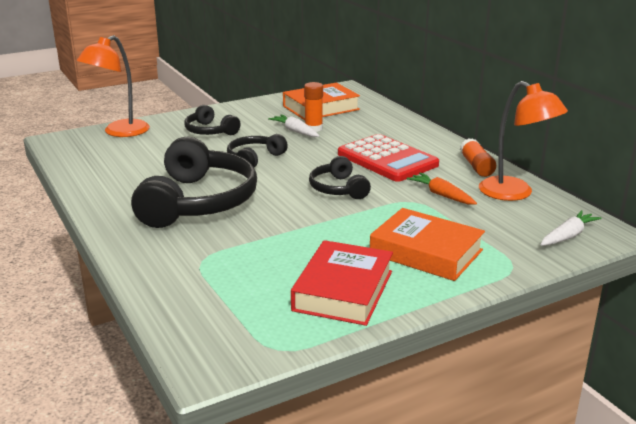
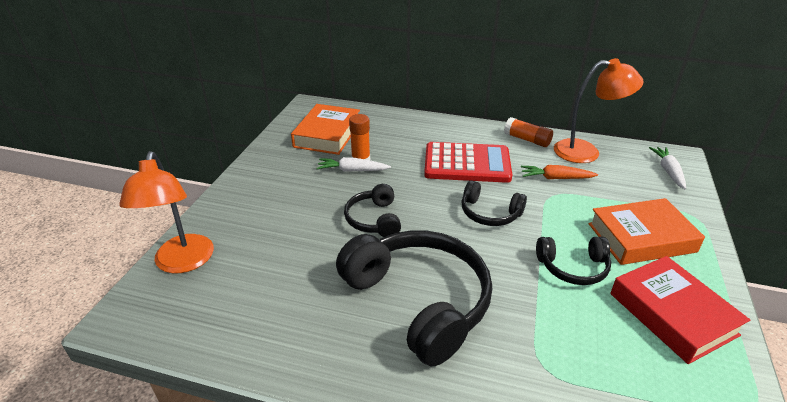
camera: 45 degrees left, 10 degrees up
black headphones [184,105,240,135] -> black headphones moved to [536,237,611,285]

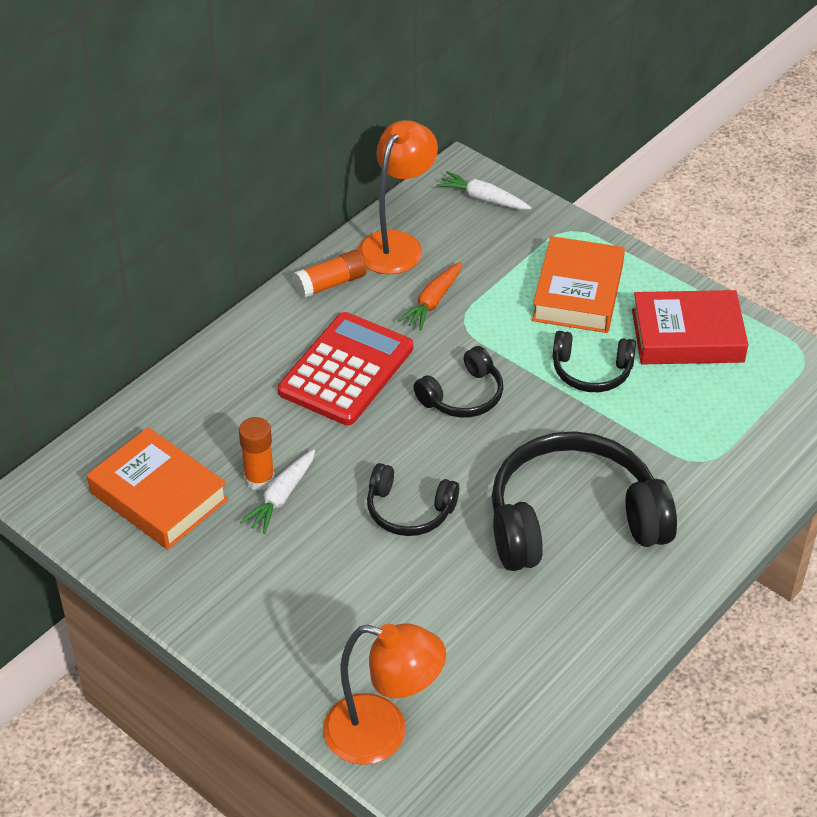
camera: 65 degrees left, 10 degrees up
black headphones [536,237,611,285] -> black headphones turned 75 degrees clockwise [552,331,636,392]

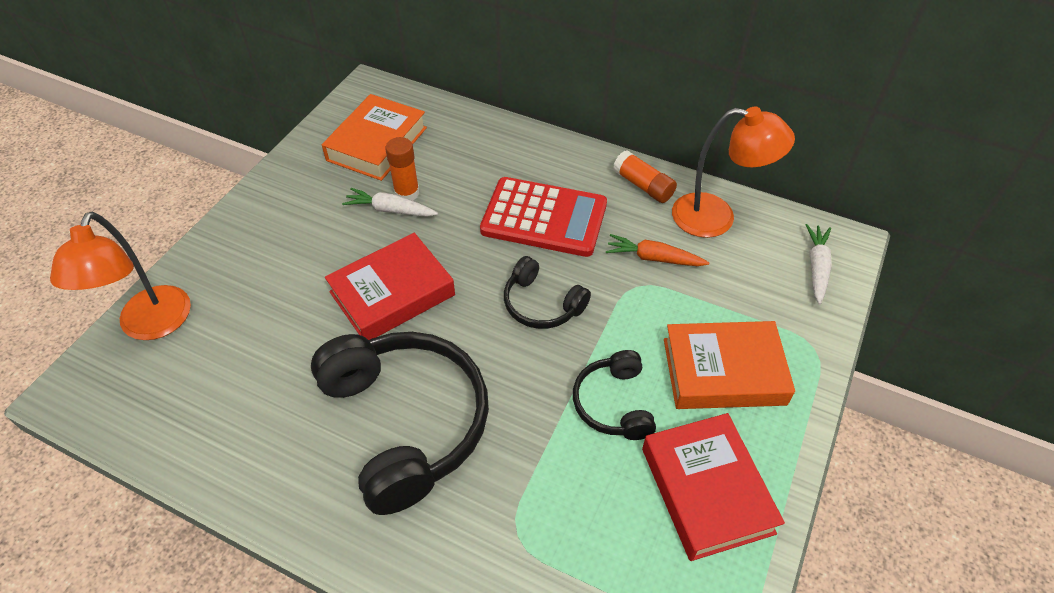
camera: 75 degrees right, 5 degrees up
black headphones [367,463,459,536] -> red book [325,233,455,340]

